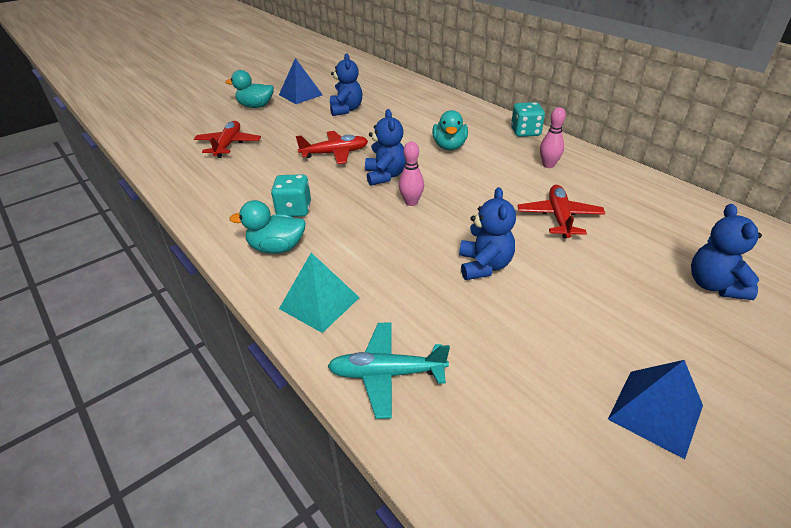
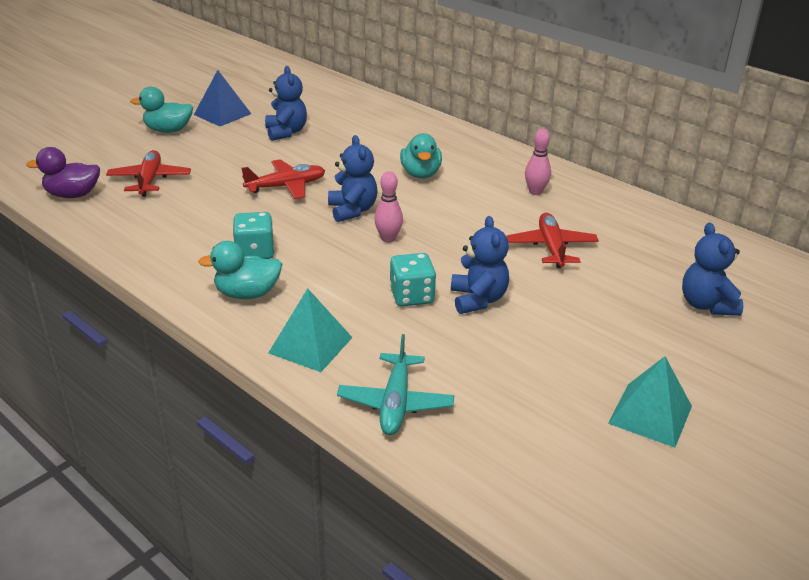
camera: 10 degrees left, 5 degrees down
turquoise plane [328,322,450,419] -> turquoise plane turned 75 degrees counterclockwise [337,334,454,435]
turquoise dice [511,102,545,137] -> turquoise dice moved to [390,253,436,307]
blue pyramid [608,360,703,459] -> turquoise pyramid [608,356,692,448]
none -> purple duck [26,147,100,198]

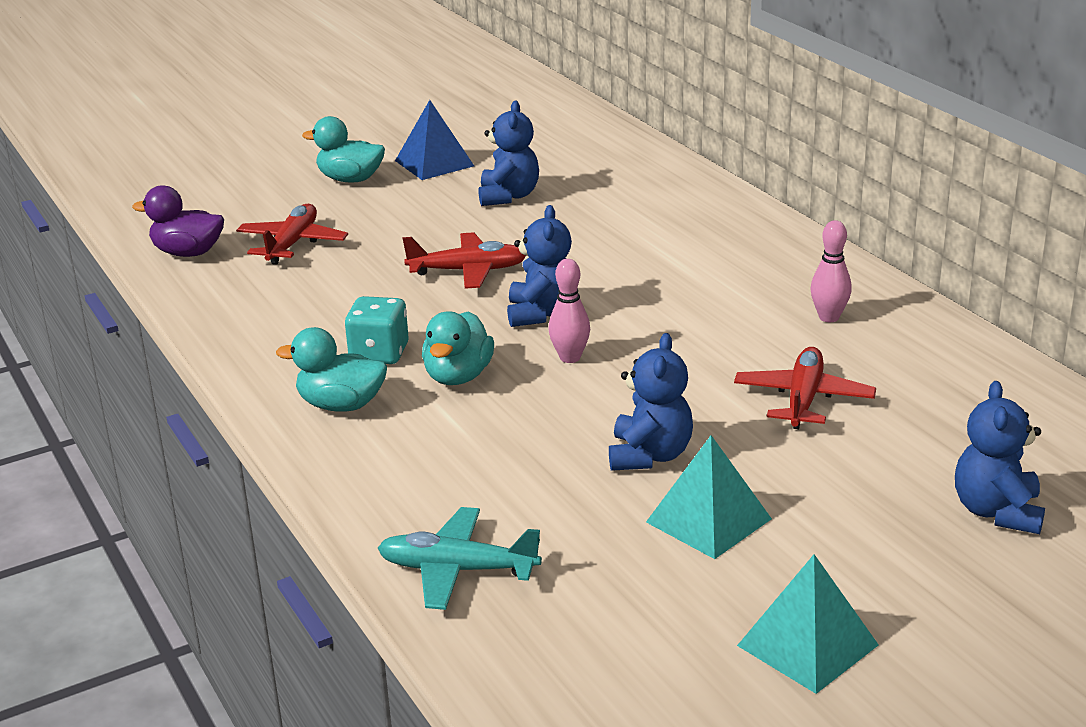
camera: 20 degrees right, 5 degrees down
turquoise pyramid [268,288,353,372] -> turquoise pyramid moved to [646,435,772,559]
turquoise plane [337,334,454,435] -> turquoise plane turned 75 degrees clockwise [378,507,542,610]
turquoise dice [390,253,436,307] -> none
turquoise duck [400,133,442,179] -> turquoise duck moved to [422,311,494,385]

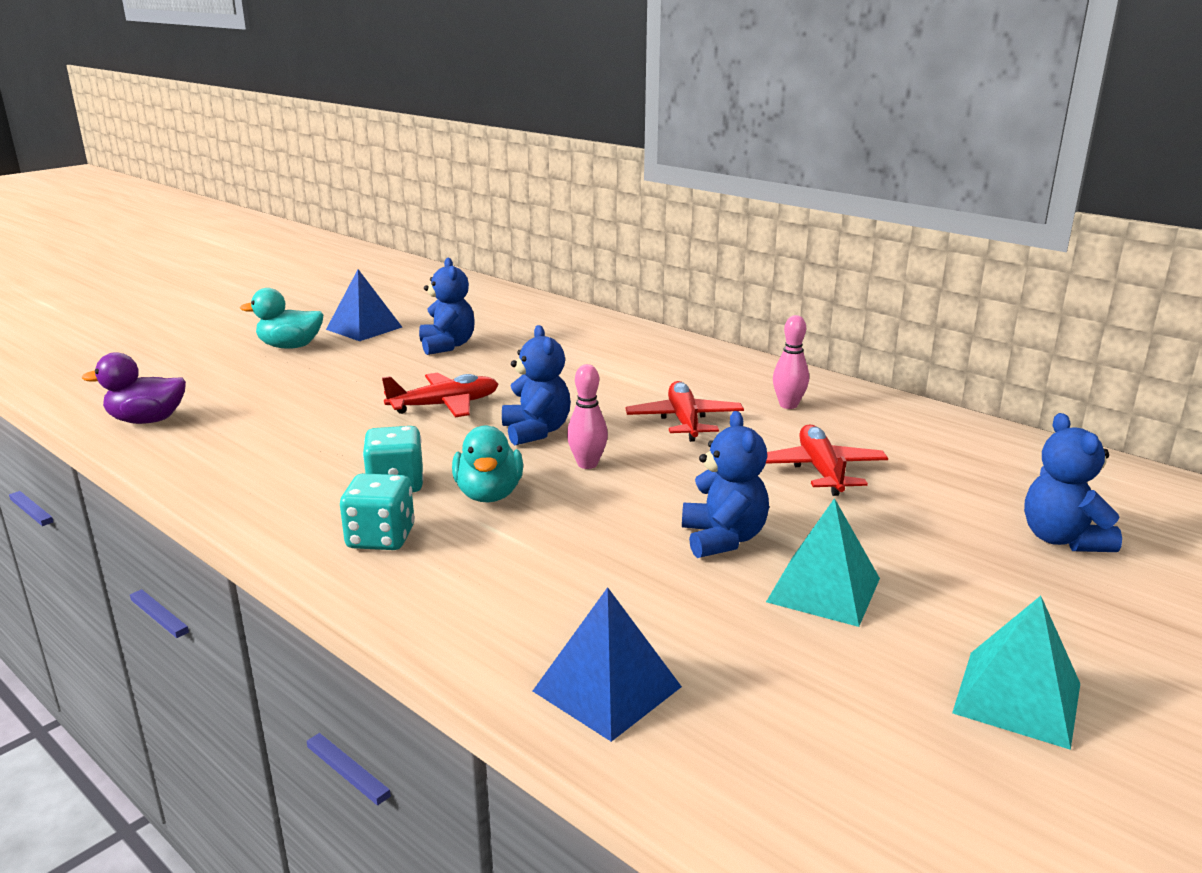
camera: 20 degrees left, 5 degrees down
red plane [236,204,348,265] -> red plane moved to [625,381,744,442]
turquoise duck [276,327,387,412] -> turquoise dice [340,473,415,550]
turquoise plane [378,507,542,610] -> blue pyramid [533,587,682,742]

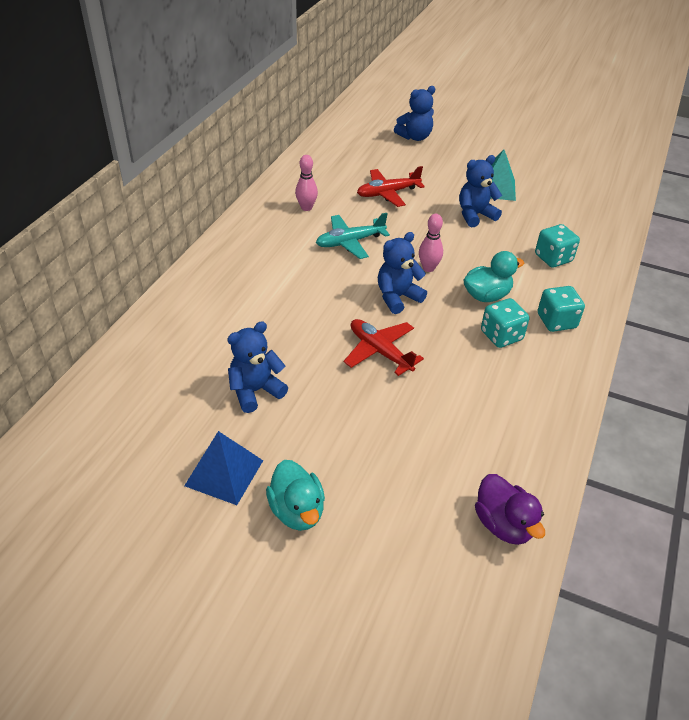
camera: 110 degrees left, 20 degrees up
blue pyramid [533,587,682,742] -> none
red plane [625,381,744,442] -> turquoise plane [316,213,390,259]
turquoise pyramid [952,596,1080,750] -> none
none -> turquoise dice [535,224,580,268]

